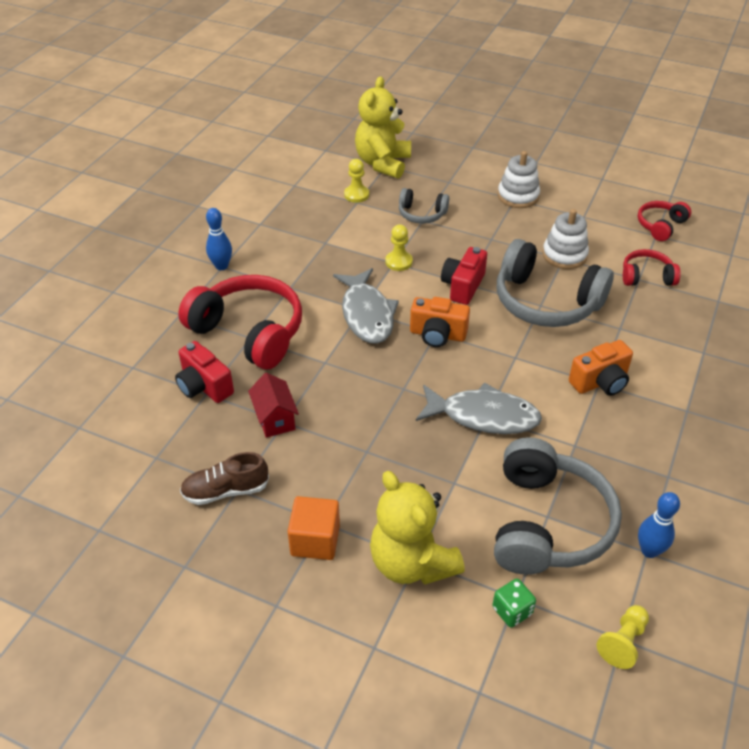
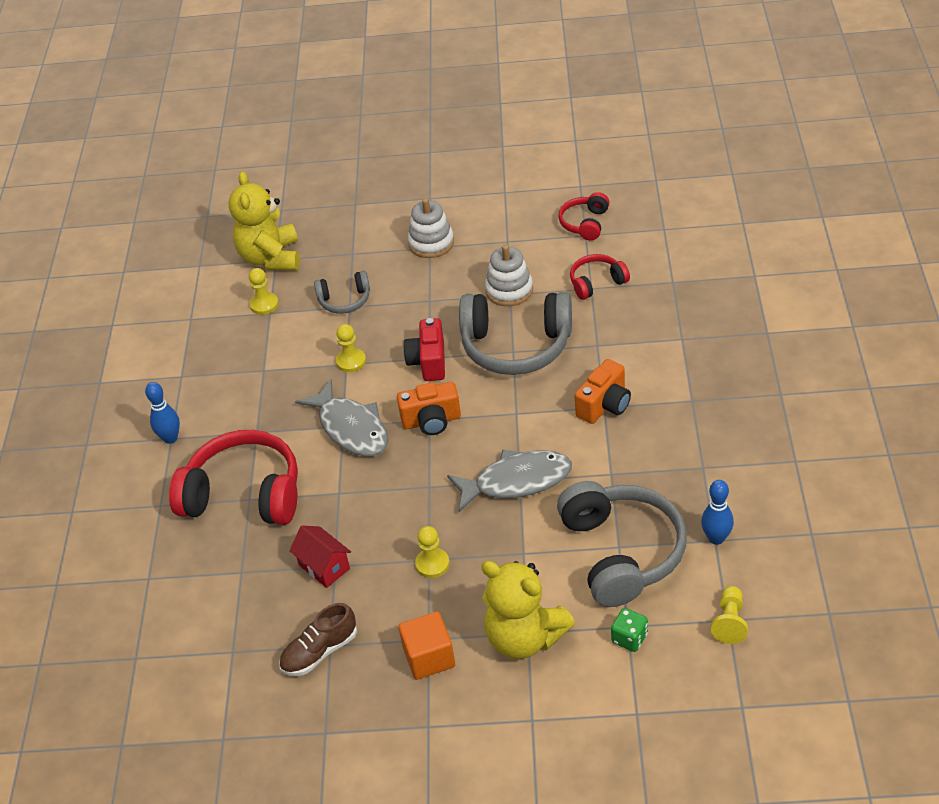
camera: 20 degrees left, 0 degrees up
red camera [175,341,234,403] -> none
none -> yellow pawn [415,526,450,578]

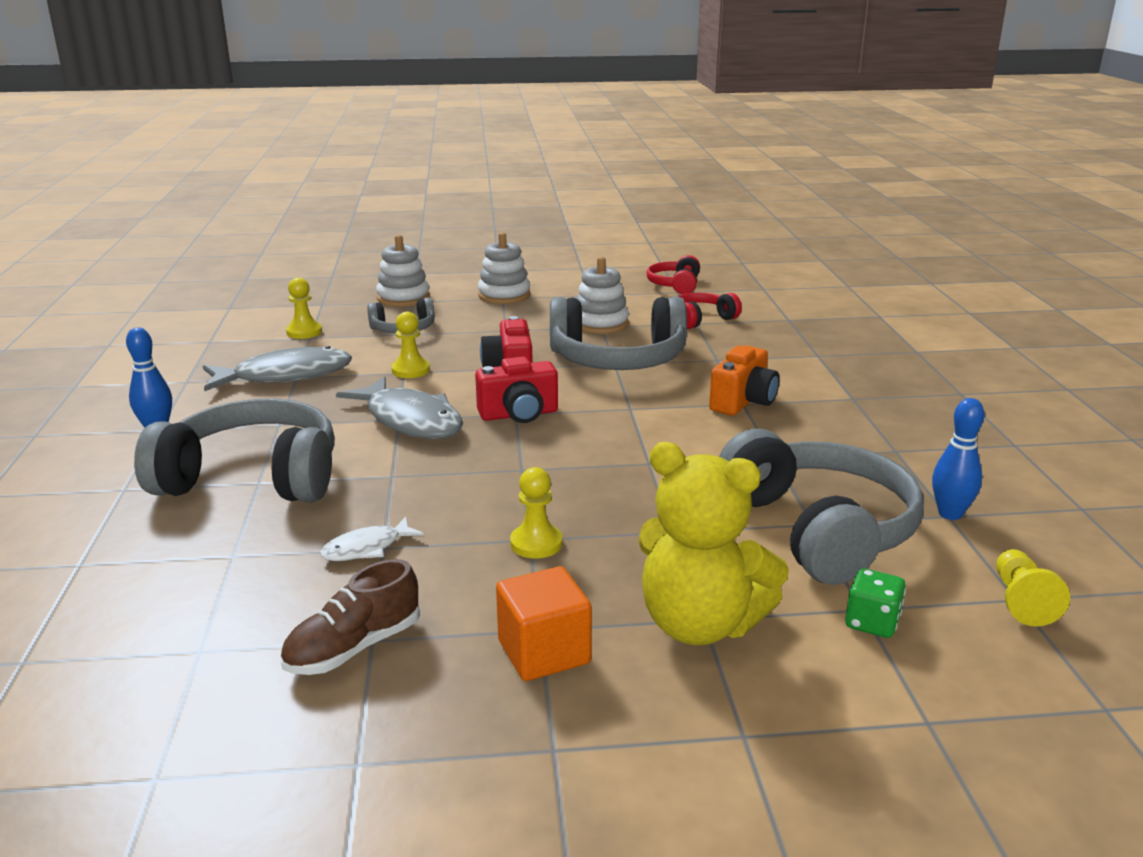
camera: 10 degrees left, 20 degrees down
red headphones [169,430,298,525] -> grey headphones [134,399,335,502]
yellow teddy bear [229,171,300,270] -> none
red house [289,525,351,588] -> white fish [320,517,424,561]
orange camera [397,382,461,435] -> red camera [475,357,558,423]
grey fish [447,450,572,512] -> grey fish moved to [203,346,352,391]
none -> white stacking toy [376,235,430,307]

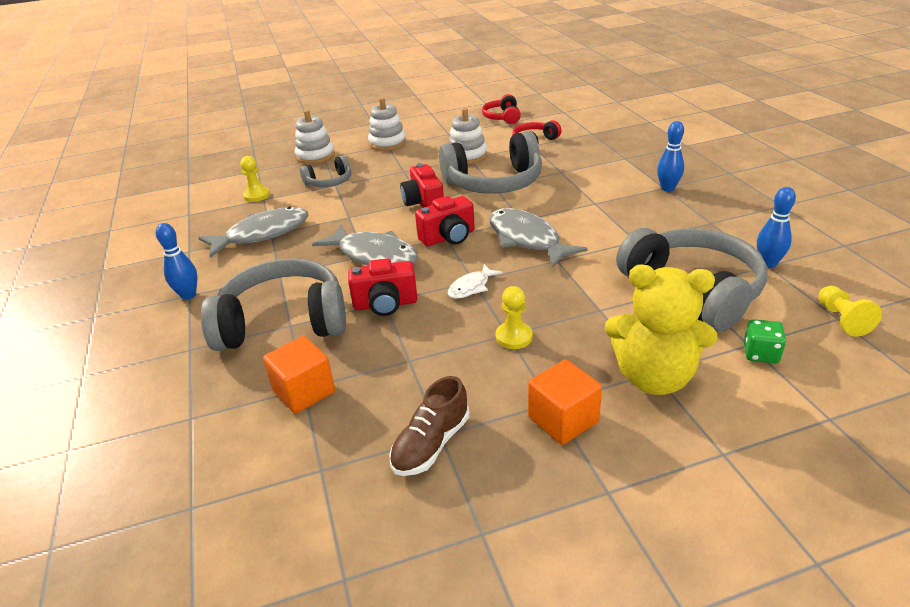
camera: 10 degrees left, 10 degrees up
white fish [320,517,424,561] -> white fish moved to [448,264,503,299]
yellow pawn [391,312,430,378] -> none
orange camera [709,346,780,415] -> none
none -> orange cube [263,336,335,414]
none -> red camera [348,258,418,316]
none -> grey fish [489,208,588,268]
none -> blue bowling pin [657,121,684,192]

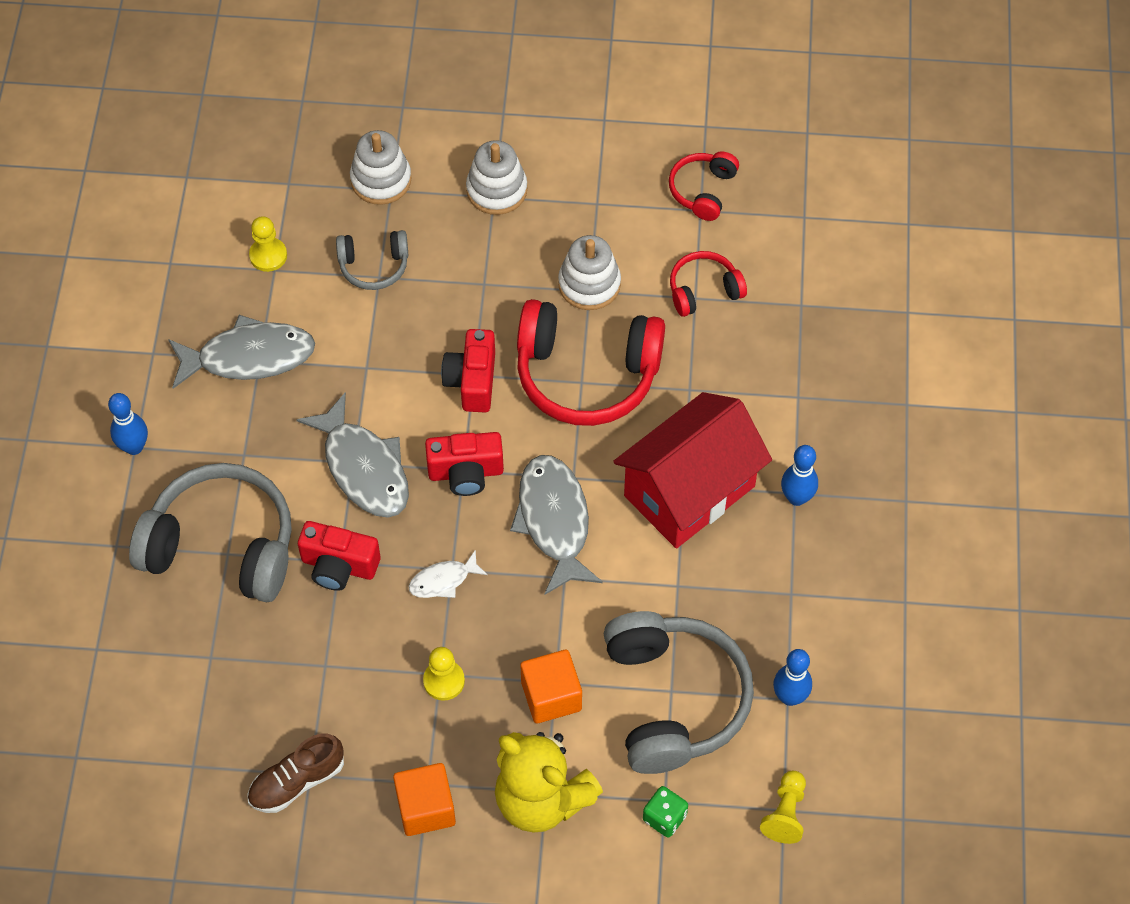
camera: 20 degrees right, 25 degrees up
orange cube [263,336,335,414] -> orange cube moved to [520,650,582,723]
grey headphones [439,131,542,194] -> red headphones [517,299,665,426]
none -> red house [613,392,772,548]

